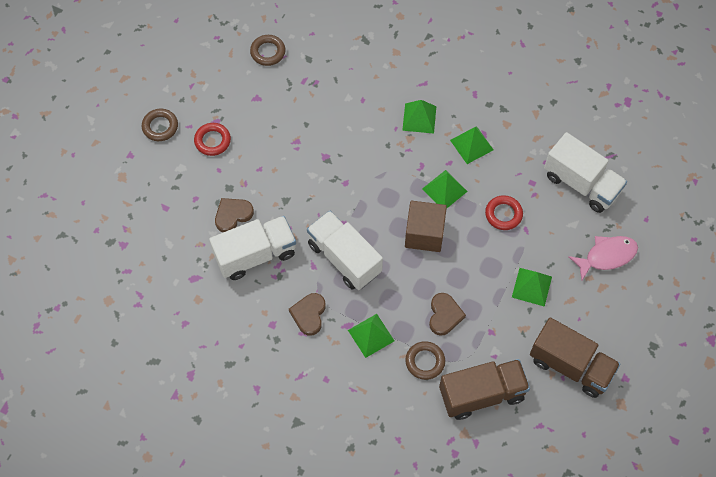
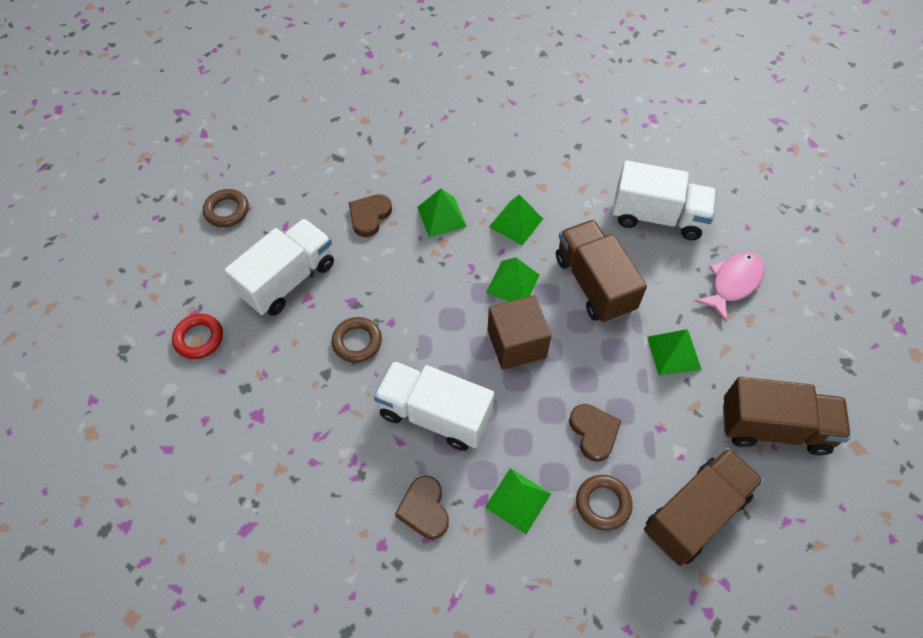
camera: 25 degrees left, 5 degrees down
brown ring [142,109,178,141] -> brown ring moved to [332,317,382,363]
white truck [209,216,296,280] -> white truck moved to [224,218,334,316]
brown heart [215,198,254,232] -> brown heart moved to [349,194,392,237]
red ring [485,195,523,230] -> brown truck [556,220,647,323]

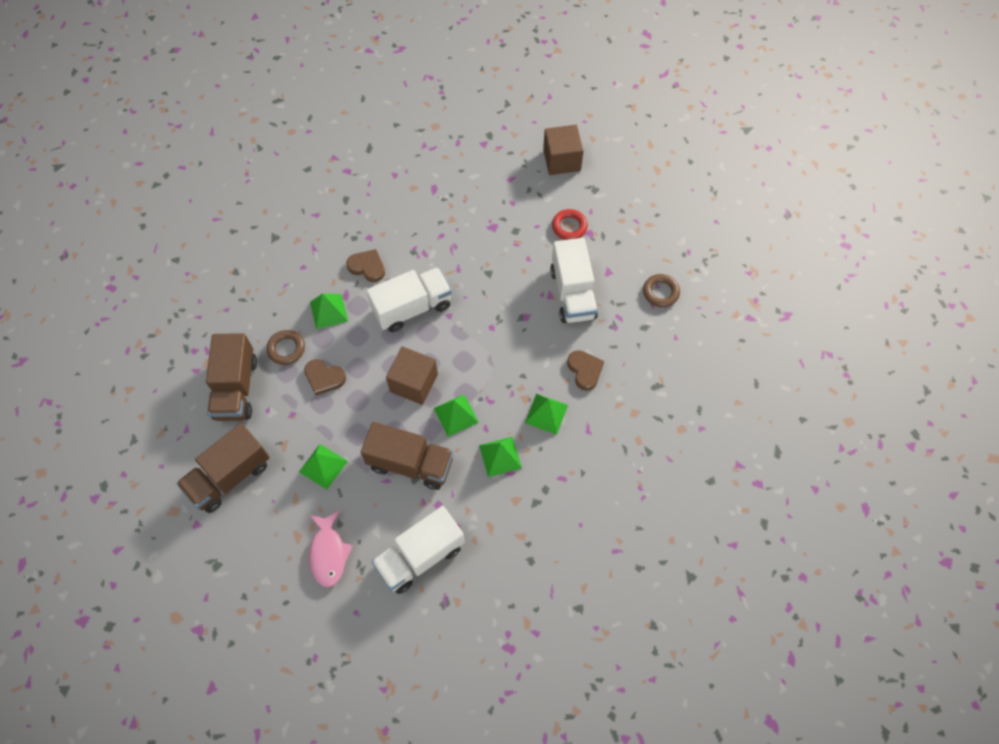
camera: 130 degrees right, 5 degrees up
brown ring [332,317,382,363] -> none
none -> brown cube [543,125,584,175]

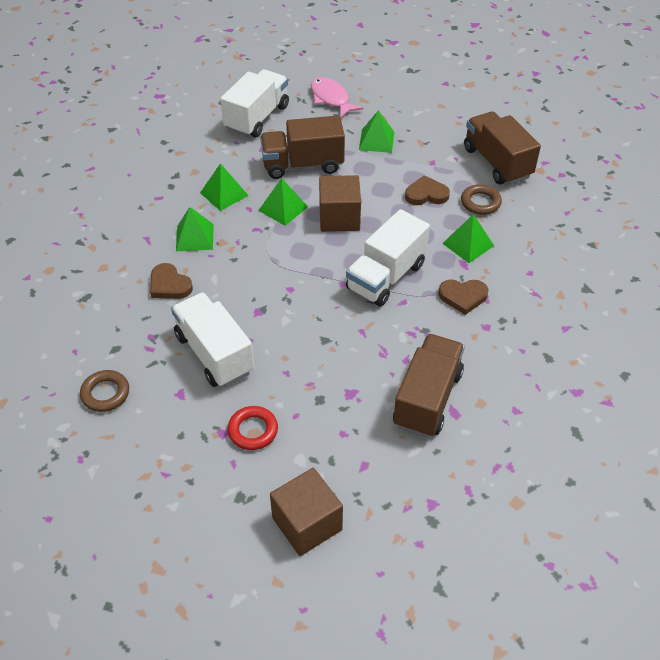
camera: 155 degrees right, 15 degrees down
brown truck [176,423,270,513] -> brown truck moved to [393,334,465,437]

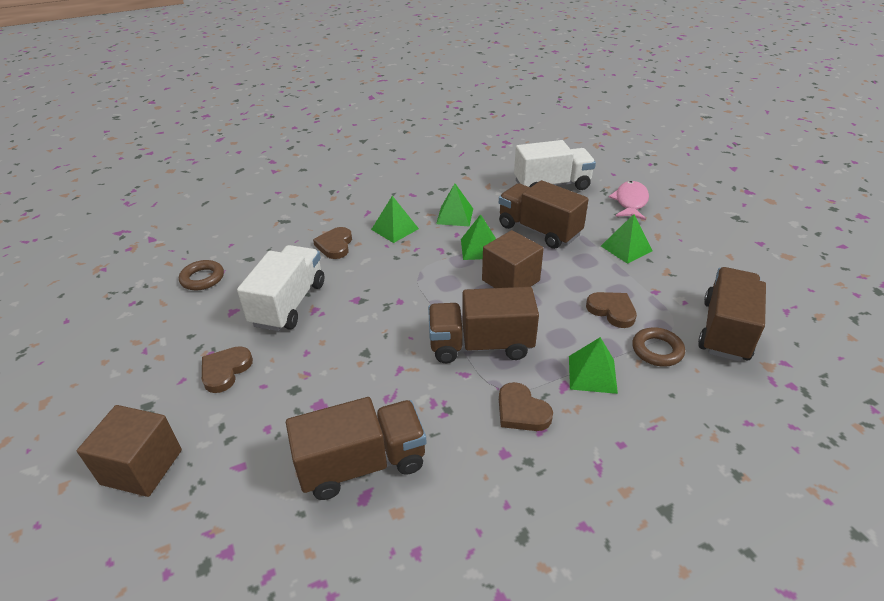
camera: 50 degrees right, 10 degrees down
red ring [227,406,278,450] -> brown heart [202,346,253,393]
white truck [346,209,430,307] -> brown truck [428,287,539,363]

